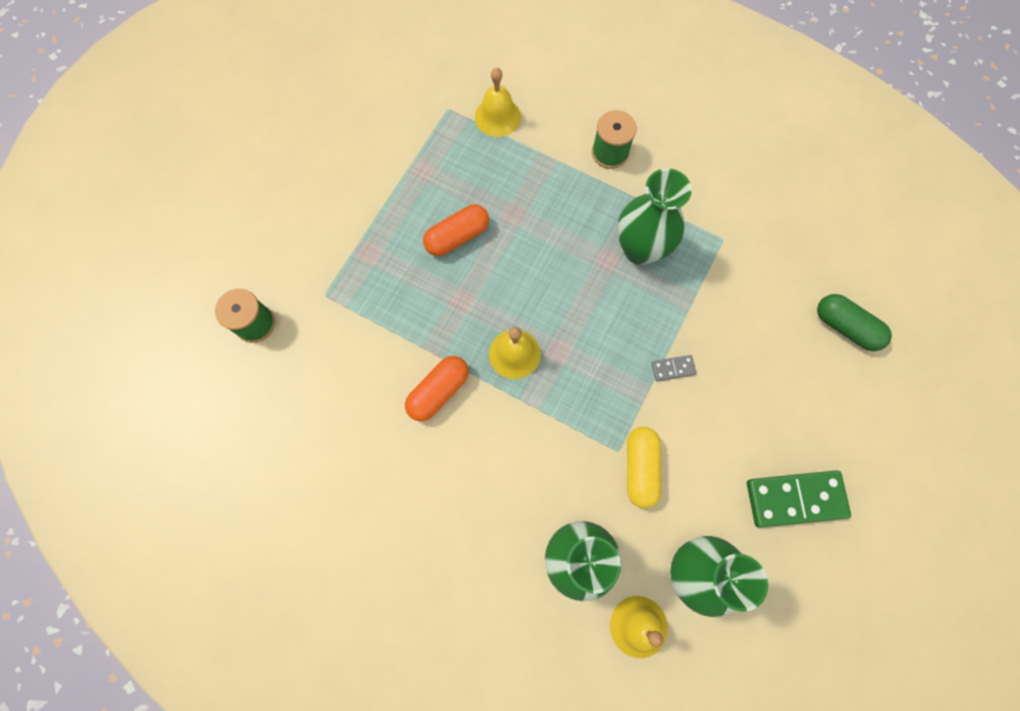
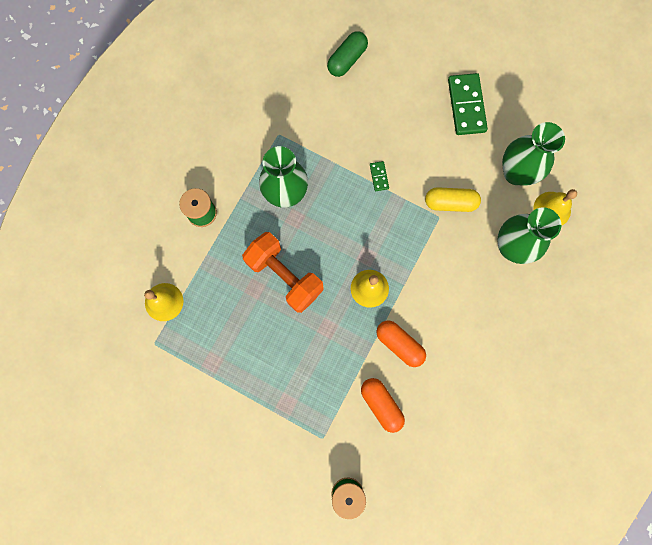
camera: 90 degrees left, 5 degrees up
orange capsule [423,204,489,256] -> orange capsule moved to [361,378,405,433]
grey domino [652,355,696,381] -> green domino [370,161,389,191]
none -> orange dumbbell [242,232,324,313]

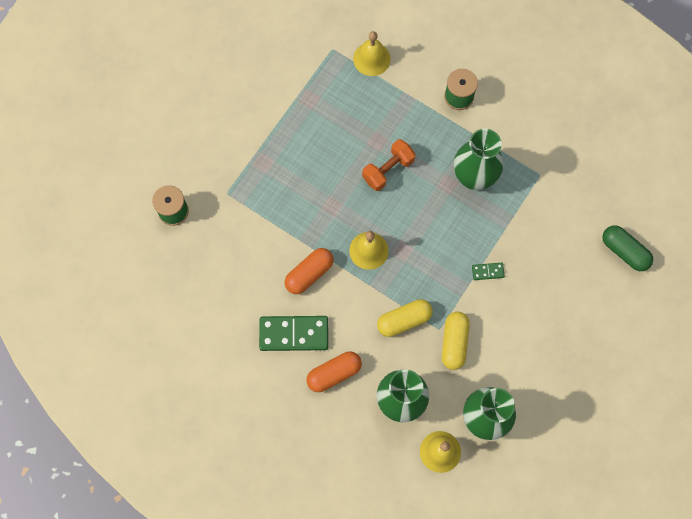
camera: 95 degrees right, 5 degrees down
orange dumbbell [242,232,324,313] -> orange dumbbell [362,139,415,191], size x0.66
orange capsule [361,378,405,433] -> orange capsule moved to [306,351,362,392]
green domino [448,73,488,135] -> green domino moved to [259,316,328,351]
none -> yellow capsule [377,299,433,337]

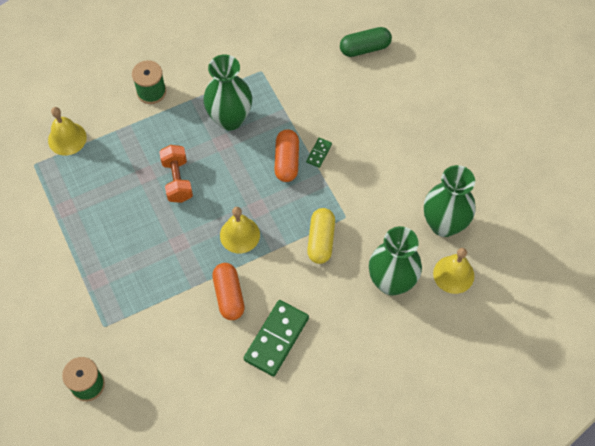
camera: 60 degrees left, 10 degrees down
orange capsule [306,351,362,392] -> orange capsule moved to [274,129,299,182]
yellow capsule [442,312,470,370] -> none

